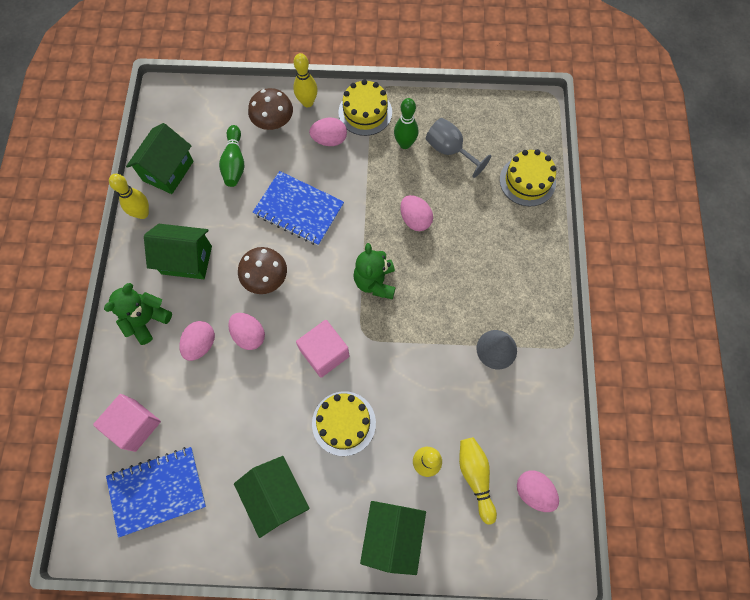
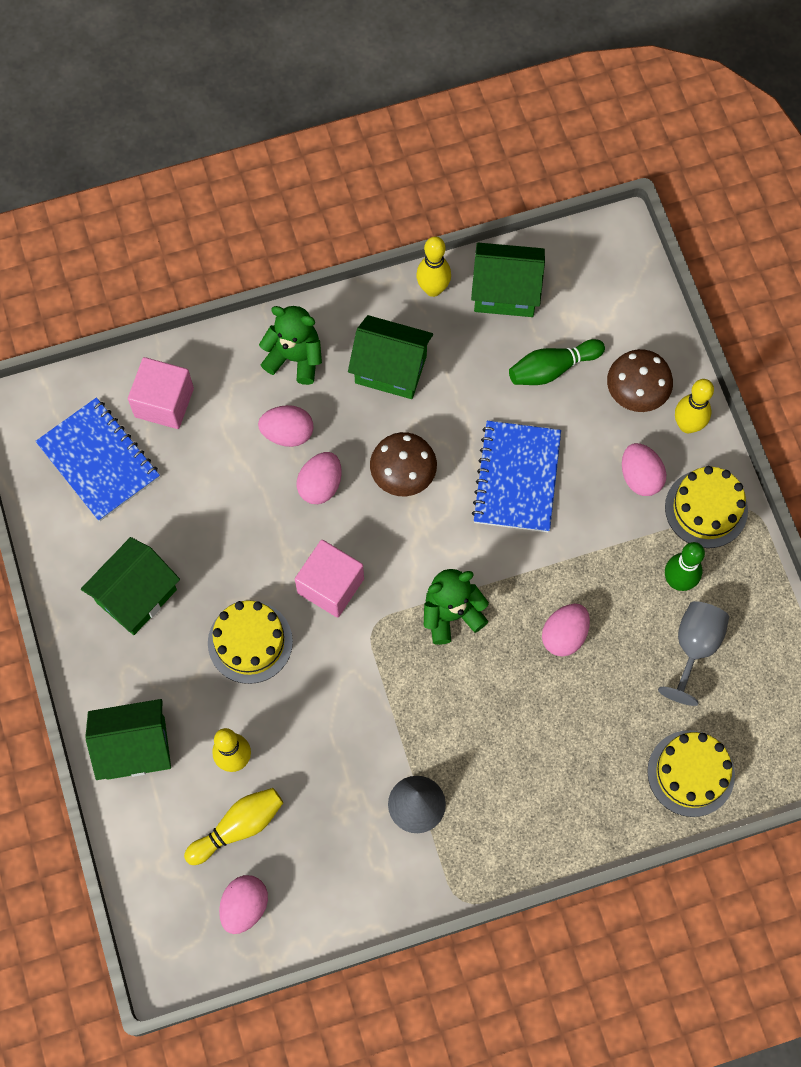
camera: 70 degrees right, 0 degrees up
green house [144,224,212,279] -> green house turned 60 degrees counterclockwise [348,315,433,399]

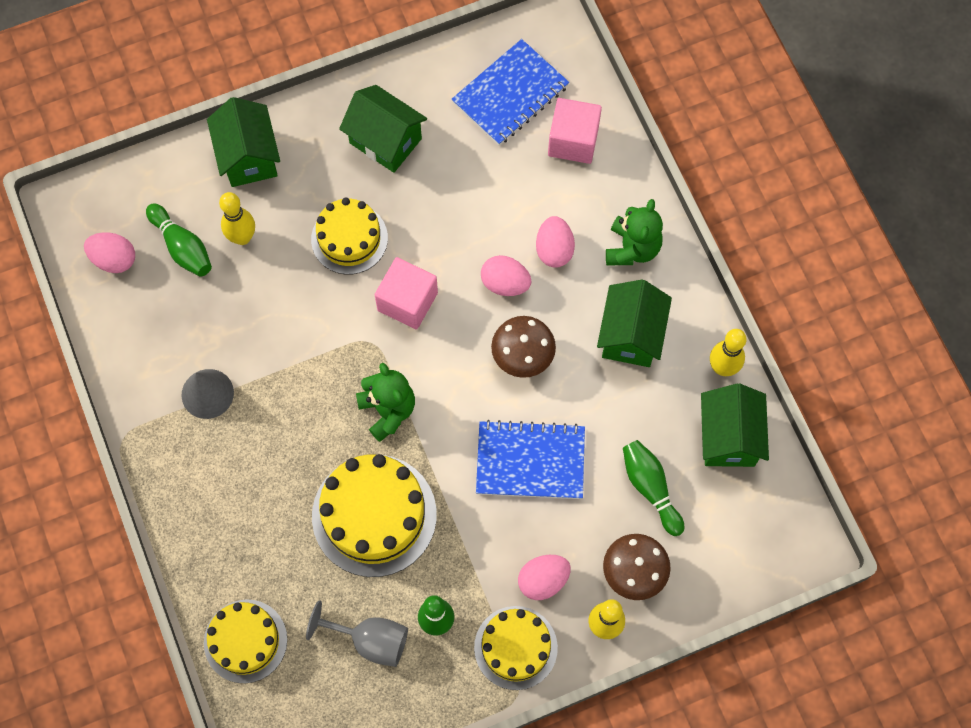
camera: 85 degrees right, 0 degrees up
yellow bowling pin [184,788,283,865] -> green bowling pin [146,203,212,277]
pink egg [542,604,590,656] -> yellow cake [312,454,437,577]

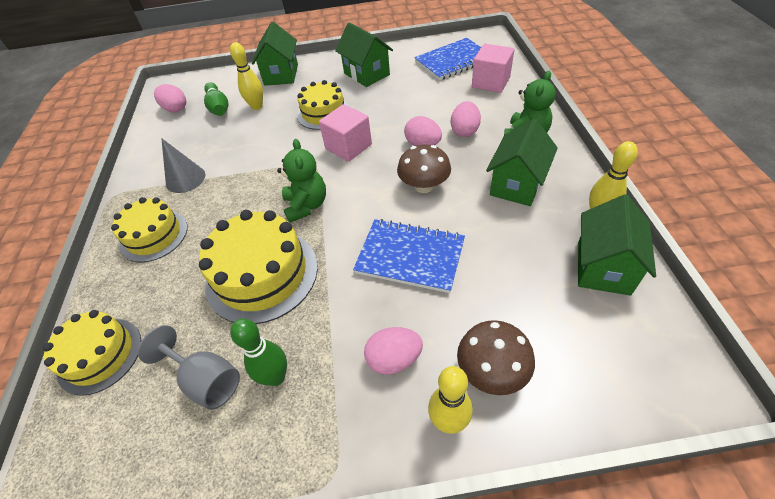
camera: 20 degrees right, 20 degrees down
yellow cake [474,606,558,690] -> yellow cake moved to [111,197,188,262]
green bowling pin [623,440,684,536] -> none

